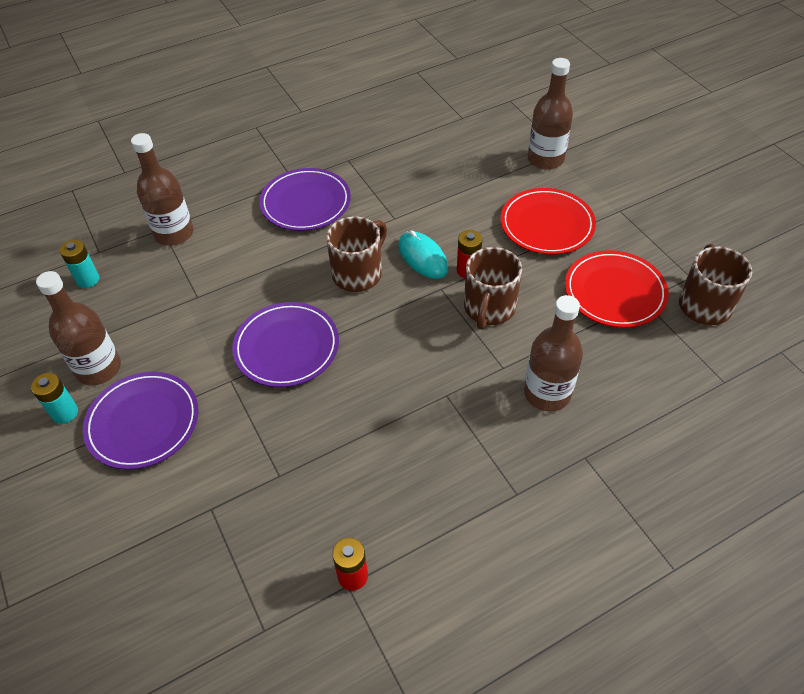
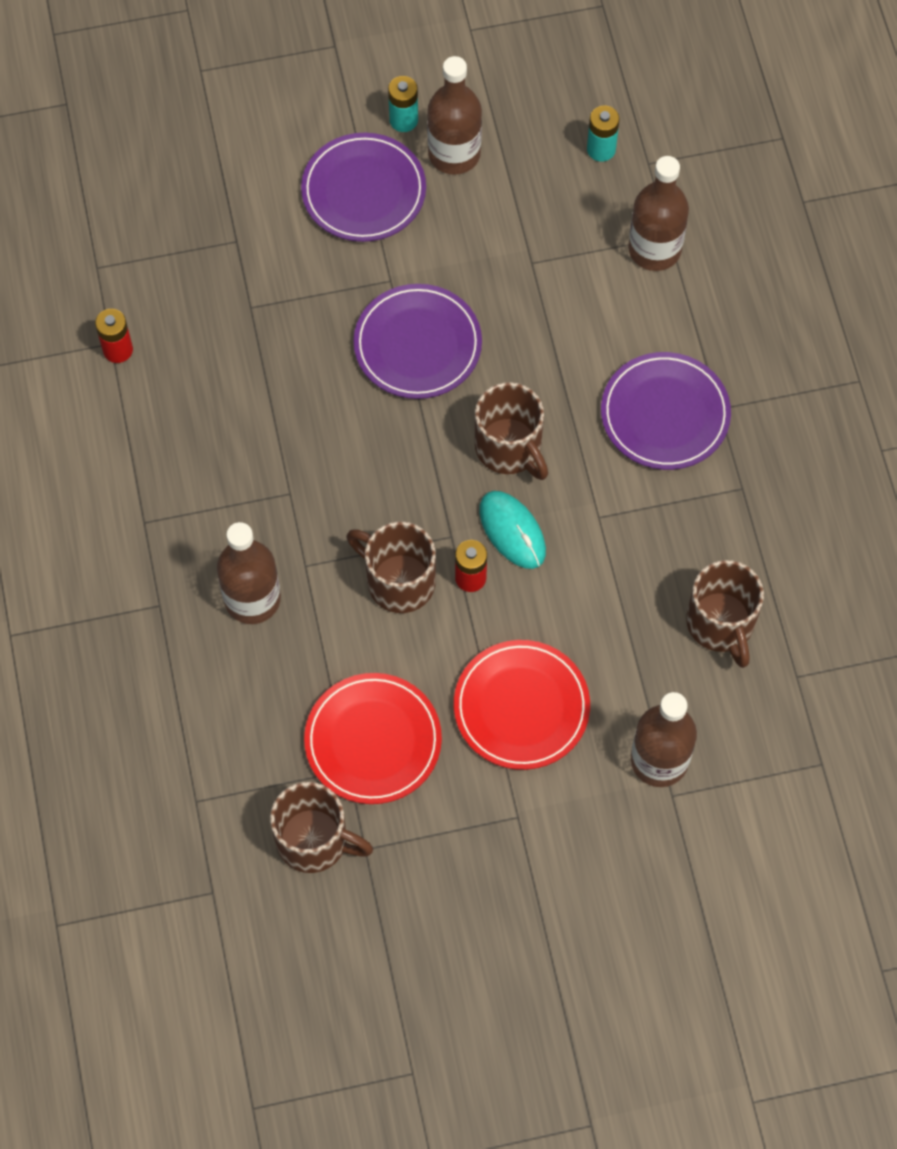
camera: 105 degrees right, 15 degrees up
turquoise mouse [399,230,448,279] -> turquoise mouse turned 75 degrees clockwise [479,491,546,569]
none -> brown mug [686,560,764,668]

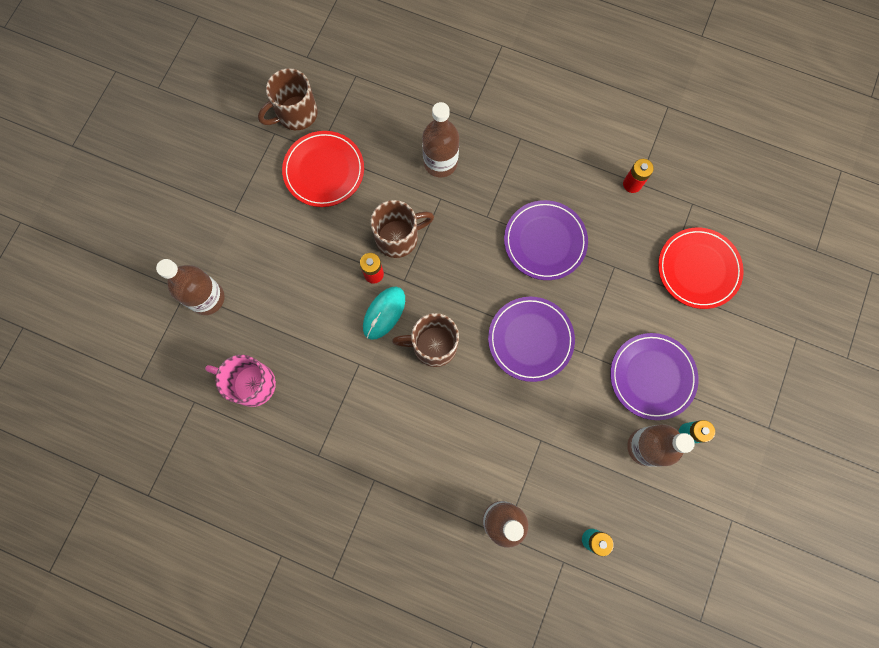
camera: 125 degrees right, 10 degrees up
red plate [454,640,590,770] -> red plate moved to [658,228,744,309]
turquoise mouse [479,491,546,569] -> turquoise mouse turned 60 degrees counterclockwise [363,287,405,340]
purple plate [601,352,731,470] -> purple plate moved to [504,200,588,280]
brown mug [686,560,764,668] -> pink mug [205,355,276,407]

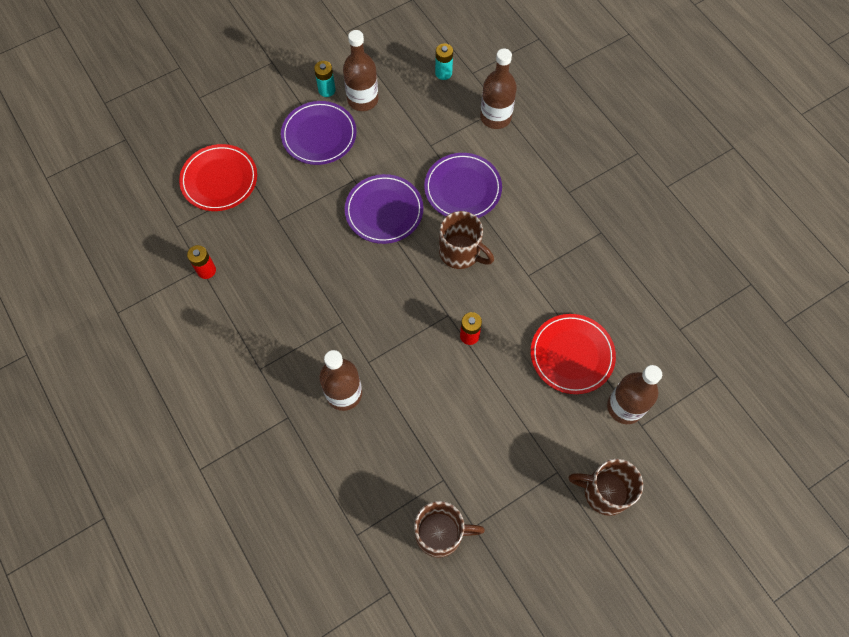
camera: 145 degrees left, 10 degrees down
pink mug [205,355,276,407] -> none
red plate [282,131,364,207] -> red plate moved to [531,314,616,394]
turquoise mouse [363,287,405,340] -> none
brown mug [371,200,434,258] -> brown mug moved to [569,459,643,516]
purple plate [504,200,588,280] -> purple plate moved to [424,153,502,218]

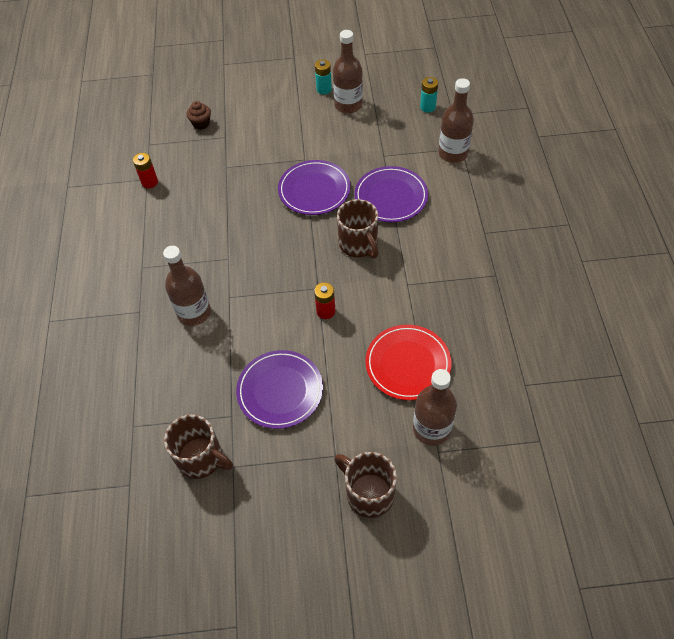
camera: 30 degrees right, 10 degrees down
red plate [179,144,257,211] -> brown cupcake [187,101,211,130]
purple plate [281,101,357,165] -> purple plate moved to [236,350,323,429]

